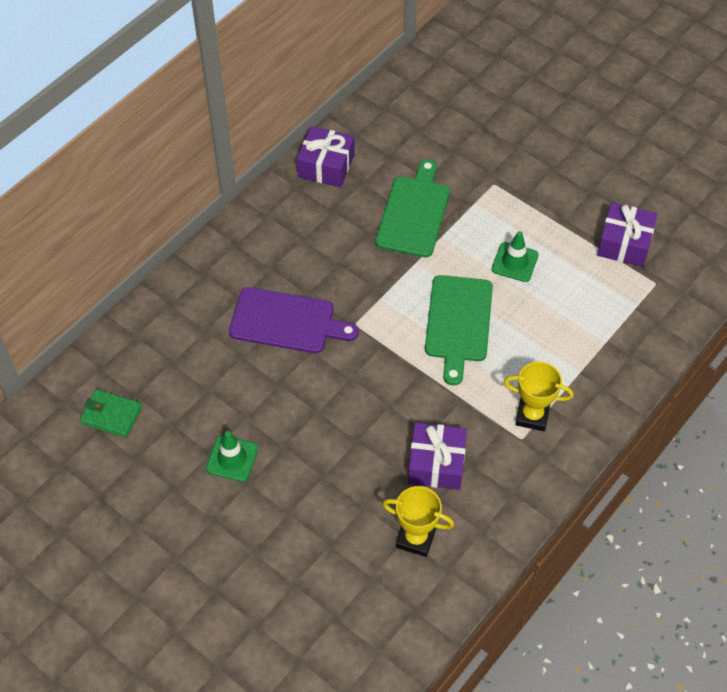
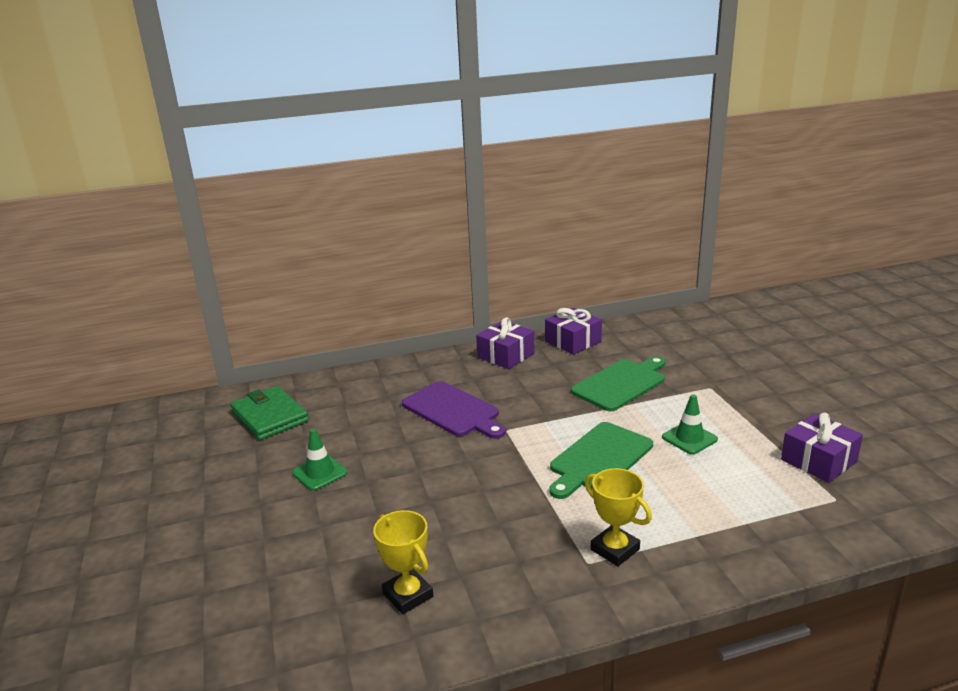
camera: 35 degrees right, 30 degrees down
green wallet [80,389,142,438] -> green wallet [230,386,309,440], size x1.53
purple gift [408,423,467,490] -> purple gift moved to [476,317,535,369]

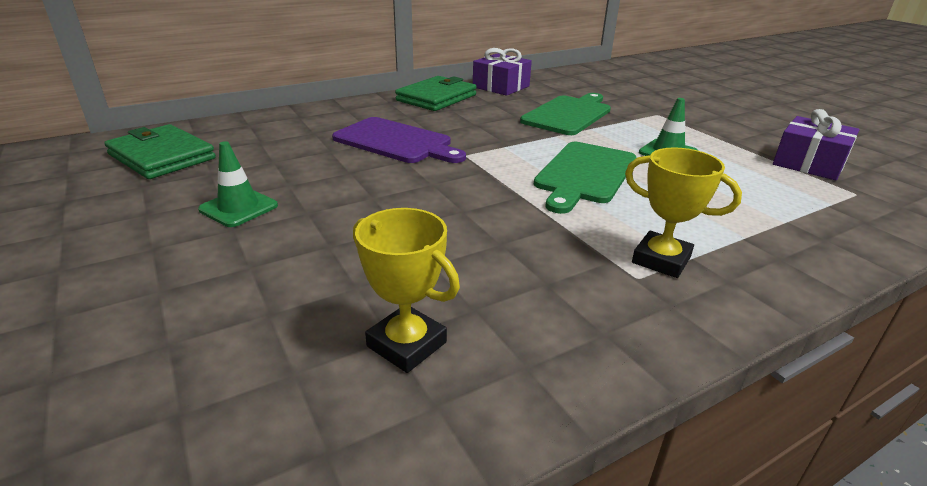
camera: 15 degrees left, 5 degrees up
purple gift [476,317,535,369] -> green wallet [395,76,476,111]

